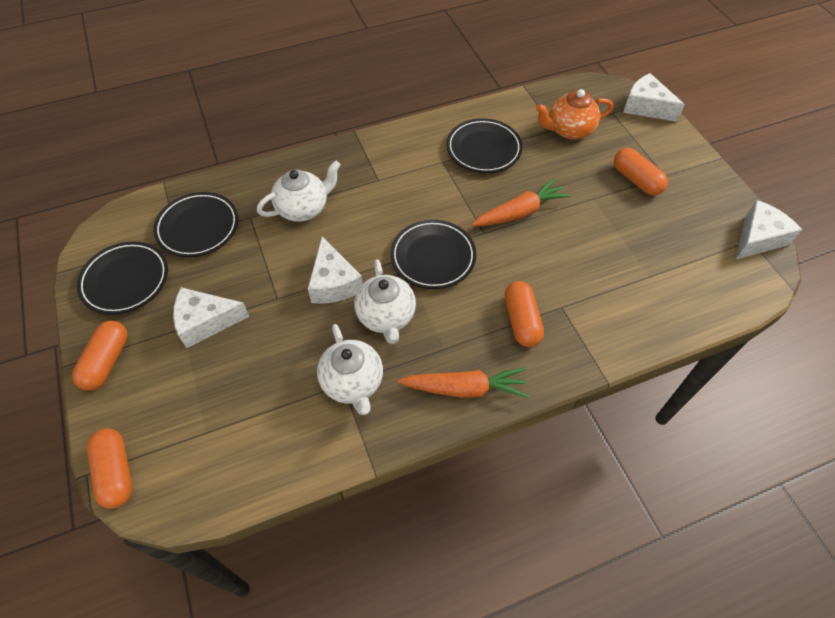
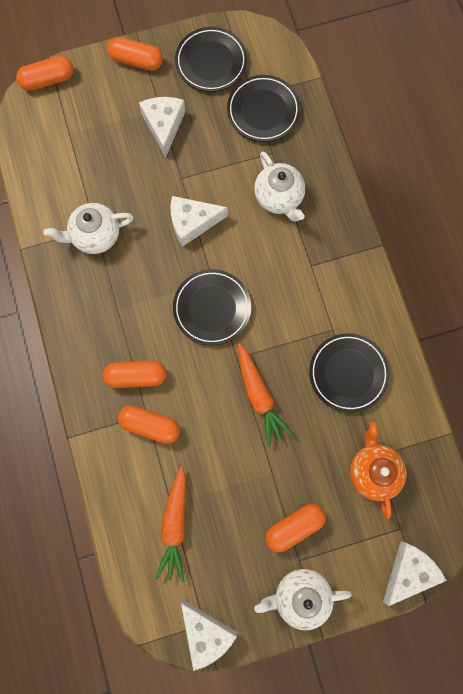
camera: 95 degrees right, 20 degrees up
white teapot [354,260,416,344] -> white teapot moved to [254,569,352,630]
orange carrot [398,367,529,398] -> orange carrot moved to [155,467,186,582]
none -> orange capsule [118,405,180,444]

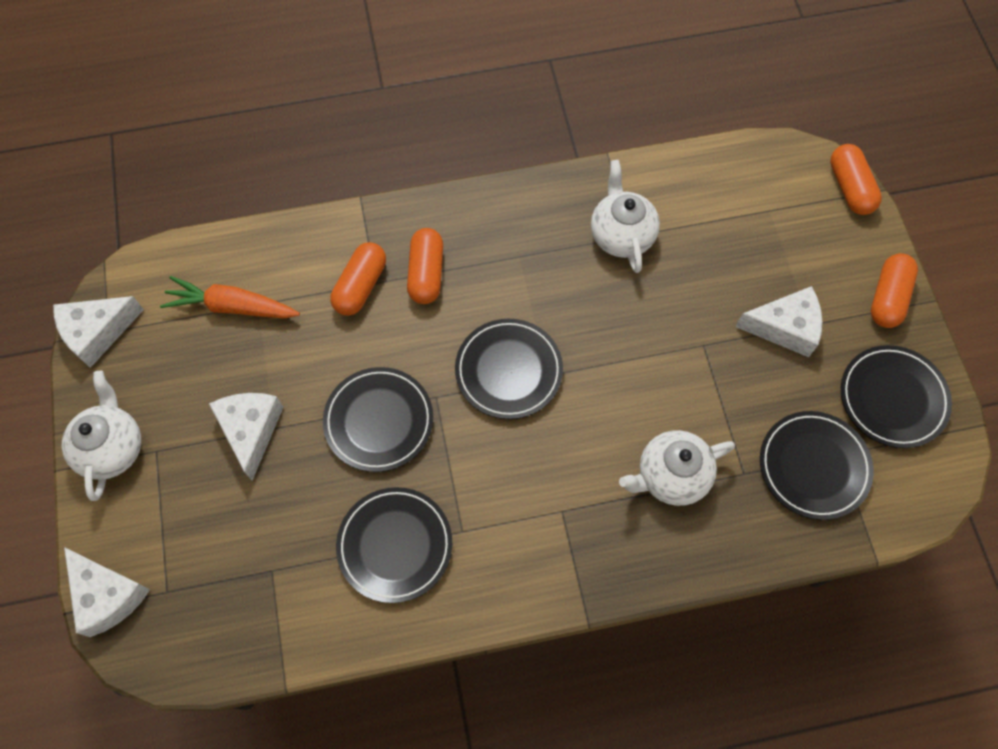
camera: 95 degrees right, 10 degrees down
white cheese [171,196,228,247] -> white cheese moved to [209,393,284,481]
orange carrot [238,344,294,447] -> black plate [323,367,433,472]
orange capsule [265,504,326,553] -> none
orange teapot [350,422,407,519] -> none

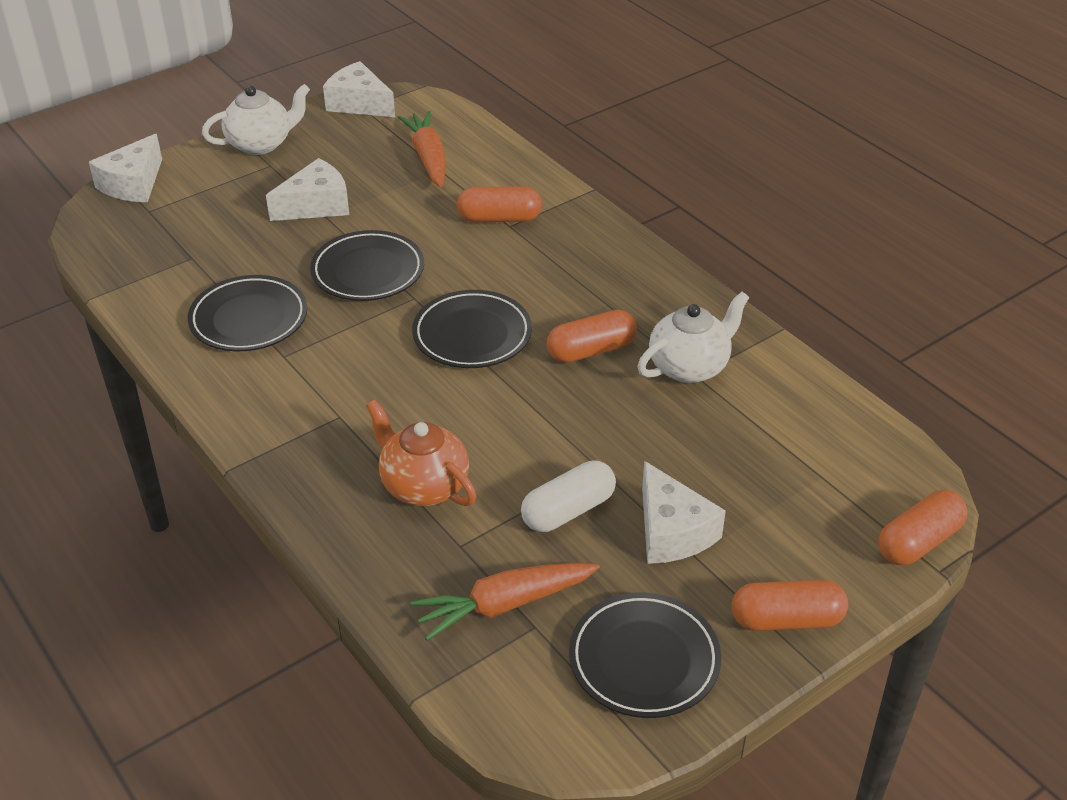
camera: 65 degrees right, 25 degrees down
orange capsule [407,228,443,304] -> orange capsule moved to [547,310,637,363]
white teapot [619,430,735,506] -> orange teapot [366,399,476,506]
black plate [760,411,874,520] -> orange carrot [411,563,600,641]
none -> white capsule [521,460,616,532]

